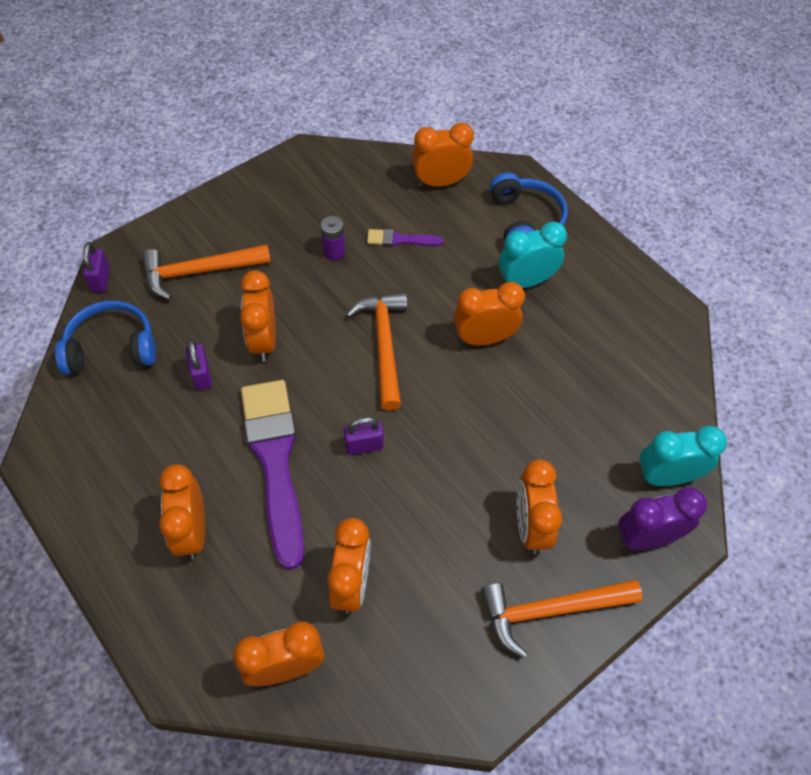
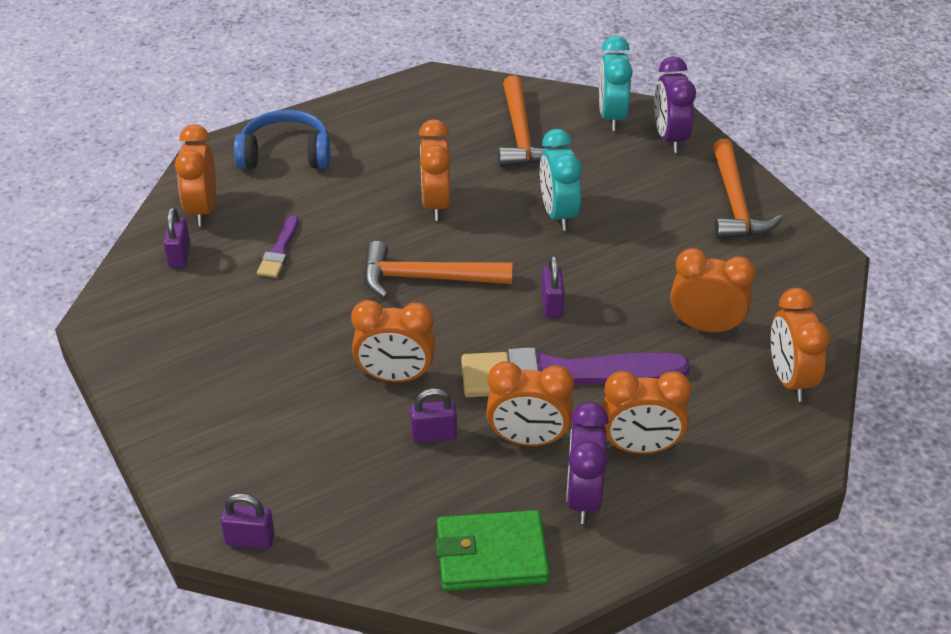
camera: 80 degrees left, 15 degrees down
blue headphones [55,301,156,375] -> none
orange hammer [142,244,271,300] -> orange hammer moved to [498,75,562,167]
purple battery [320,216,345,260] -> none
turquoise clock [499,222,567,288] -> turquoise clock moved to [540,129,582,231]
orange clock [517,459,562,554] -> orange clock moved to [486,361,574,446]
none -> purple padlock [163,207,190,268]
none -> green wallet [436,510,549,591]
none -> purple clock [566,402,609,524]

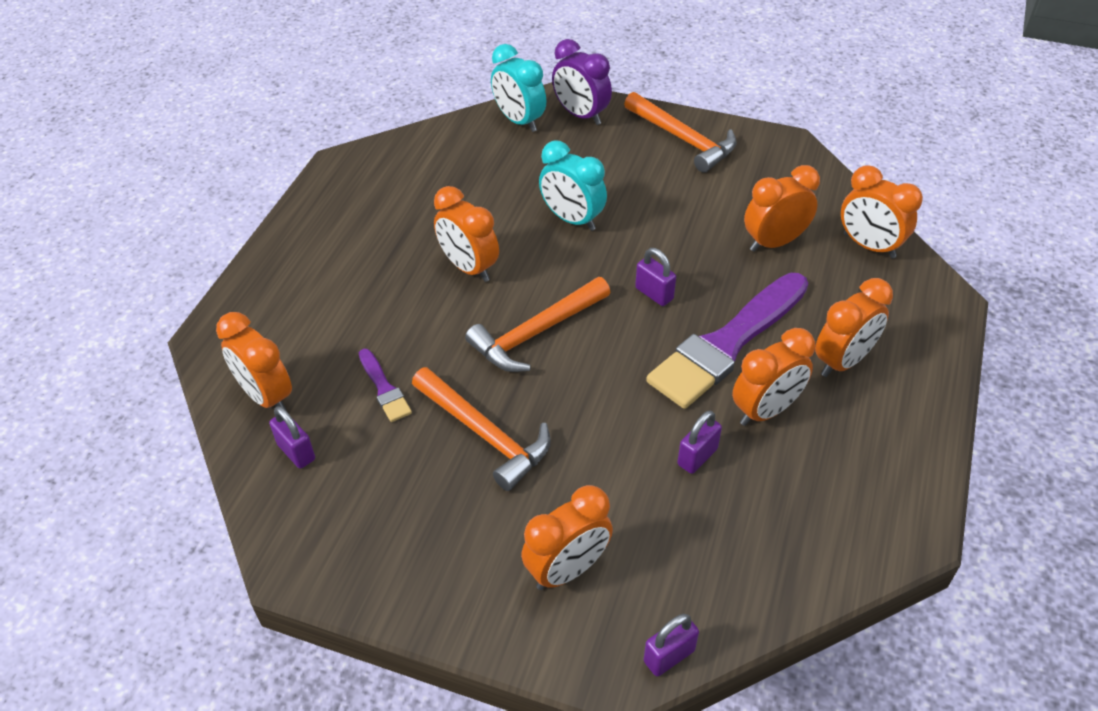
camera: 40 degrees left, 5 degrees up
blue headphones [234,110,330,169] -> none
orange clock [351,300,435,382] -> orange clock moved to [521,485,613,590]
green wallet [436,510,549,591] -> none
orange hammer [498,75,562,167] -> orange hammer moved to [412,367,551,491]
purple clock [566,402,609,524] -> none

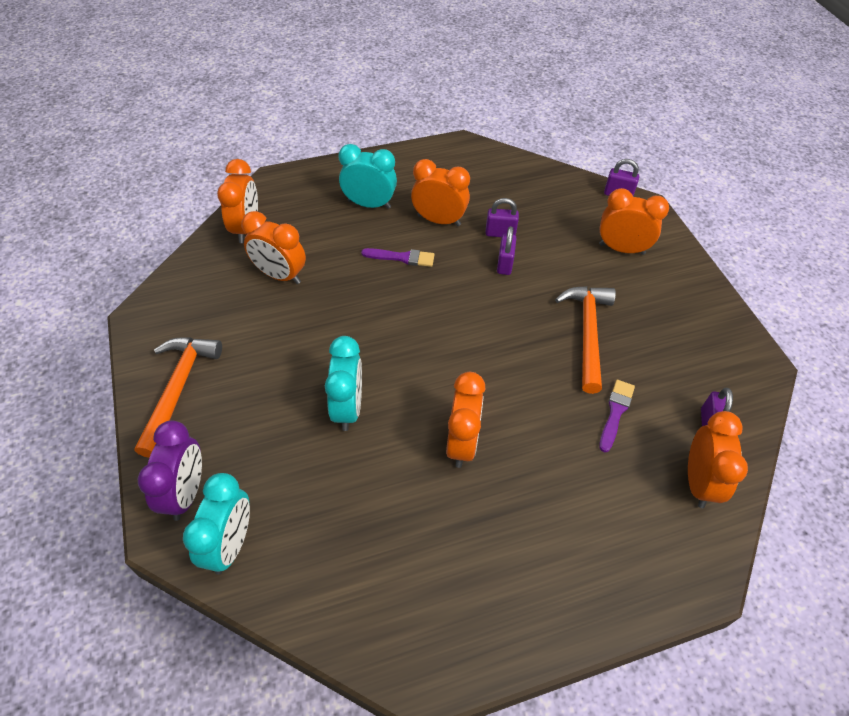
camera: 130 degrees left, 5 degrees up
orange hammer [465,277,611,372] -> none
purple padlock [635,248,676,306] -> purple padlock moved to [497,226,516,275]
purple brush [646,273,808,409] -> purple brush [361,248,435,267], size x0.44
orange clock [815,278,893,377] -> turquoise clock [339,144,397,209]

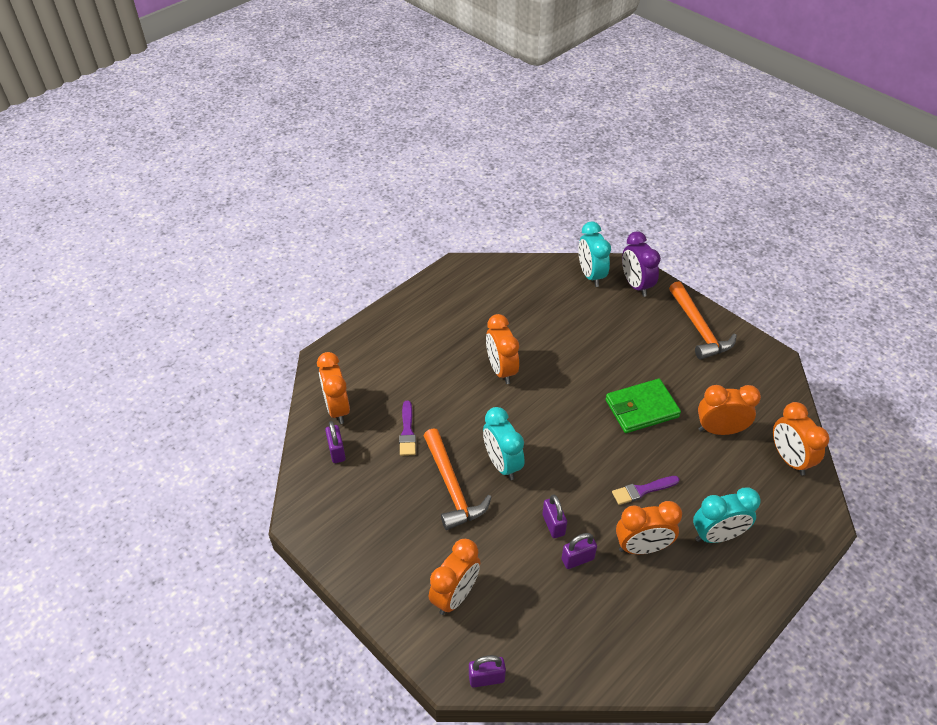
camera: 155 degrees right, 5 degrees down
turquoise clock [325,336,362,431] -> turquoise clock moved to [483,407,525,480]
orange clock [599,188,669,255] -> orange clock turned 45 degrees counterclockwise [429,539,480,615]
none -> green wallet [605,379,681,433]

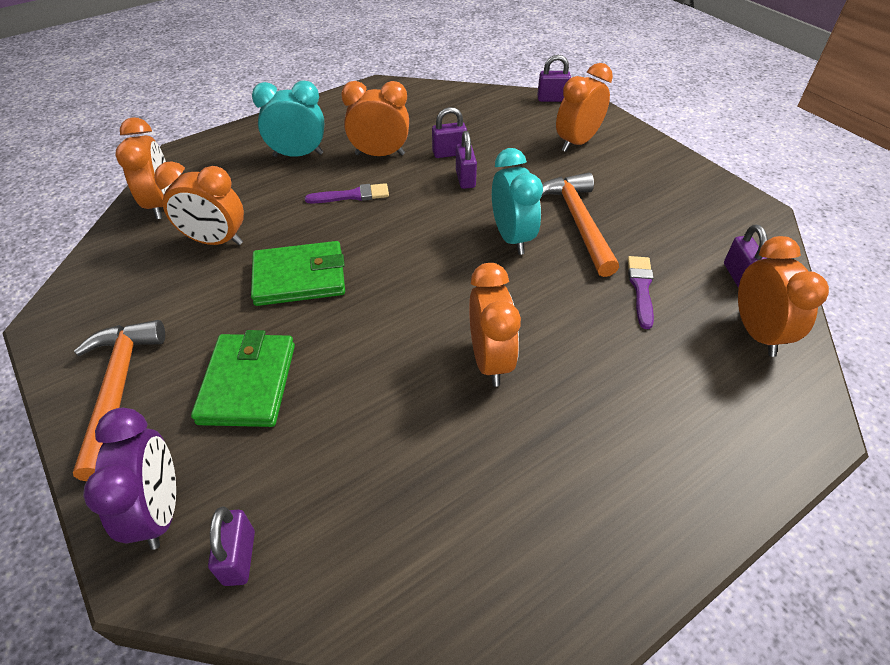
camera: 170 degrees left, 0 degrees up
turquoise clock [578,222,611,287] -> purple padlock [208,506,255,586]
none -> green wallet [191,330,295,427]

